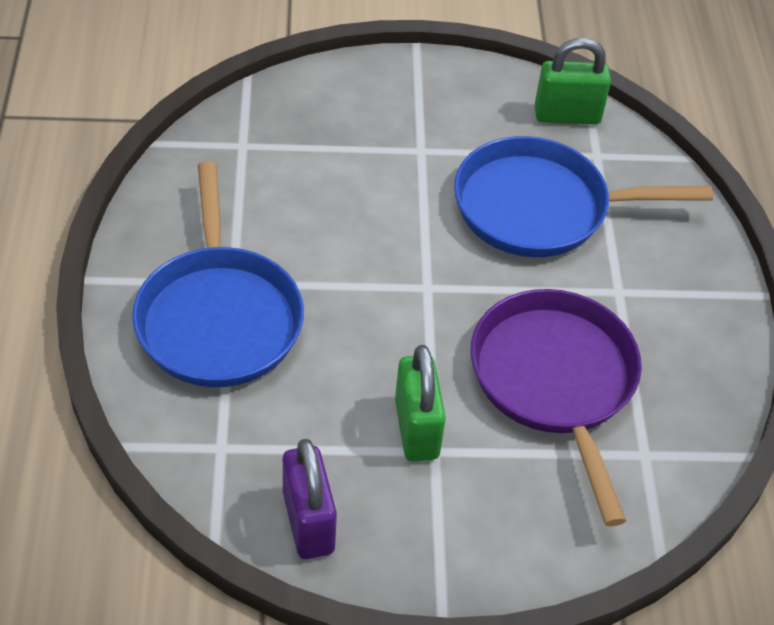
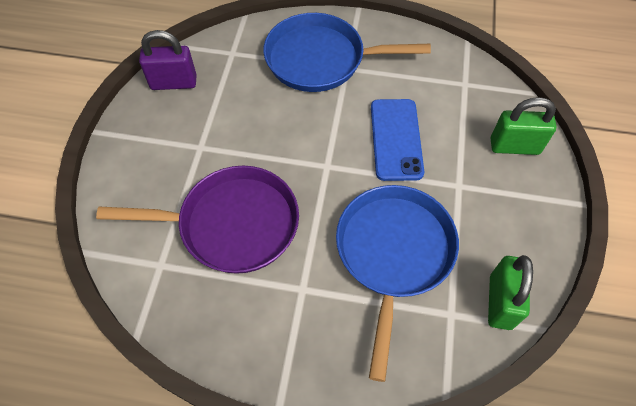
camera: 105 degrees right, 10 degrees up
green padlock [395,345,446,462] -> green padlock moved to [491,97,557,155]
none -> blue phone [371,99,424,181]

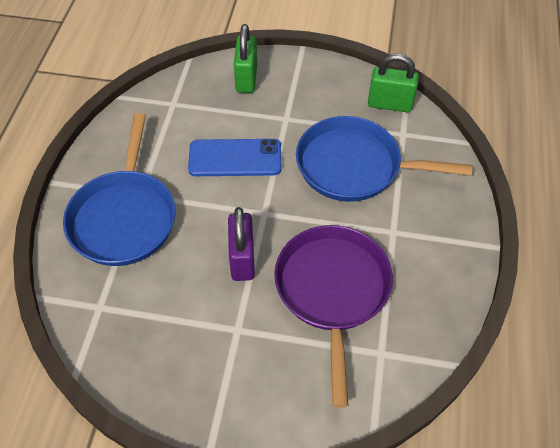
camera: 90 degrees left, 5 degrees down
purple padlock [139,30,197,90] -> purple padlock moved to [228,207,255,281]

